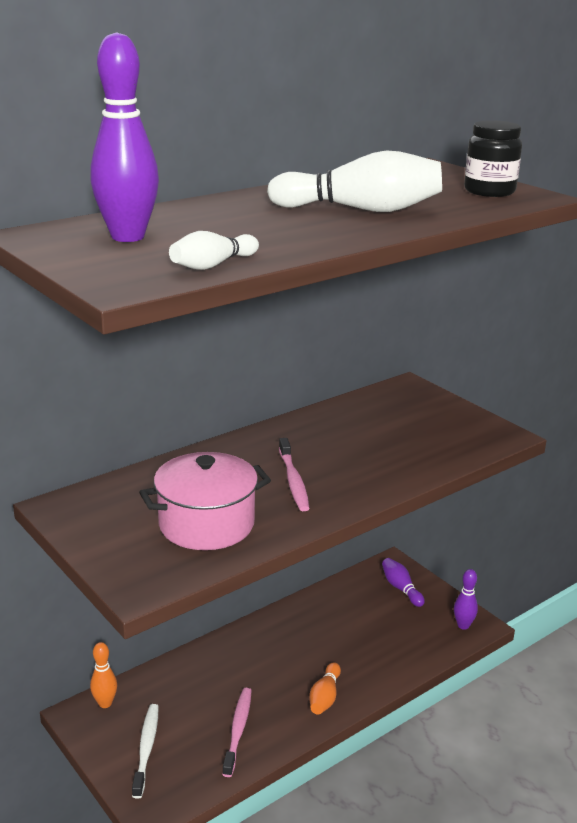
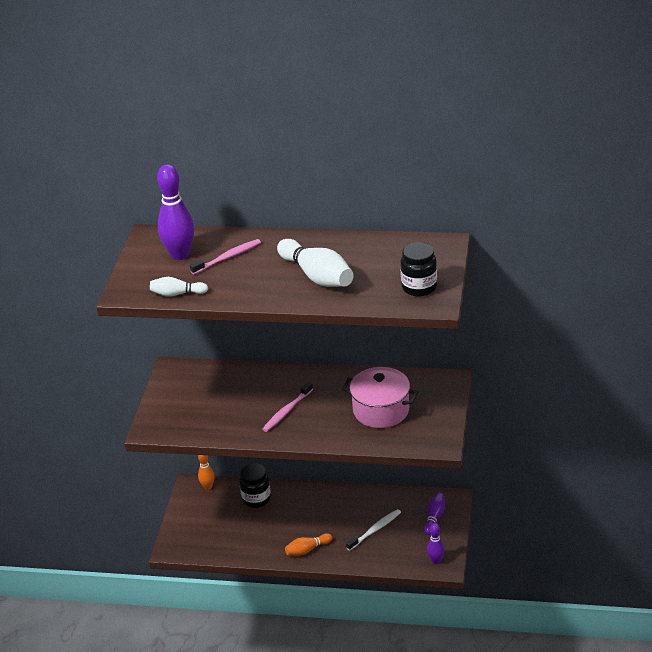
camera: 50 degrees right, 10 degrees up
white toothbrush [132,704,159,799] -> white toothbrush moved to [346,509,401,551]
pink pot [139,452,271,550] -> pink pot moved to [342,367,419,428]
pink toothbrush [222,688,252,777] -> pink toothbrush moved to [190,239,261,274]
none -> black jar [239,463,271,508]

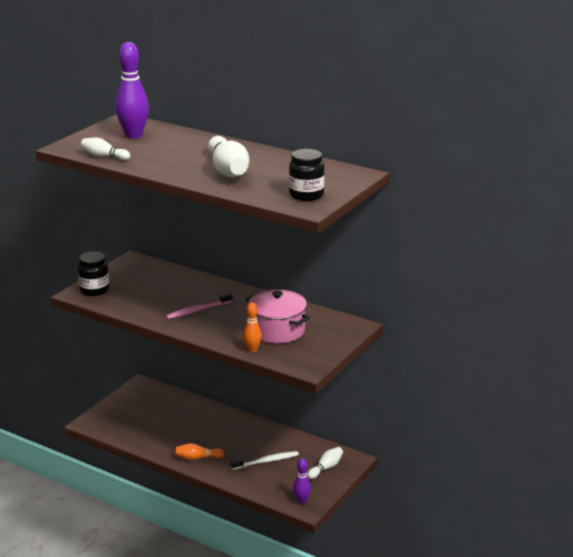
camera: 20 degrees right, 10 degrees down
pink toothbrush [190,239,261,274] -> none
orange bowling pin [198,455,215,490] -> orange bowling pin moved to [243,302,262,352]
black jar [239,463,271,508] -> black jar moved to [78,251,109,296]
purple bowling pin [424,493,445,535] -> white bowling pin [307,447,343,479]

